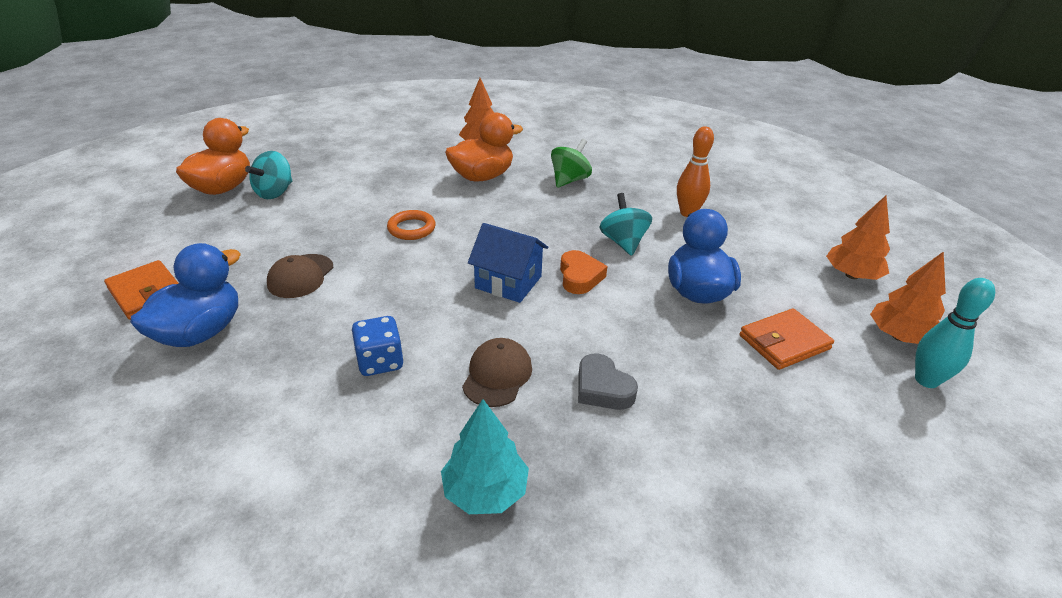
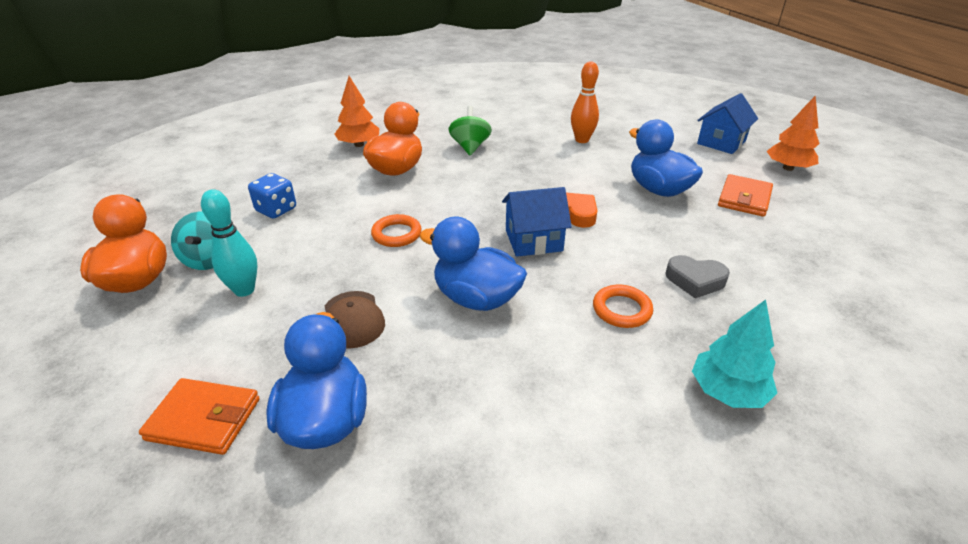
camera: 35 degrees left, 0 degrees up
blue dice [352,316,404,376] -> blue dice moved to [248,173,296,219]
brown cap [462,338,532,407] -> orange ring [593,285,653,328]
turquoise spinning top [599,193,652,256] -> none
orange tree [826,196,890,280] -> blue house [697,93,758,154]
turquoise bowling pin [915,278,995,388] -> turquoise bowling pin moved to [201,189,257,297]
none -> blue duck [420,217,527,311]

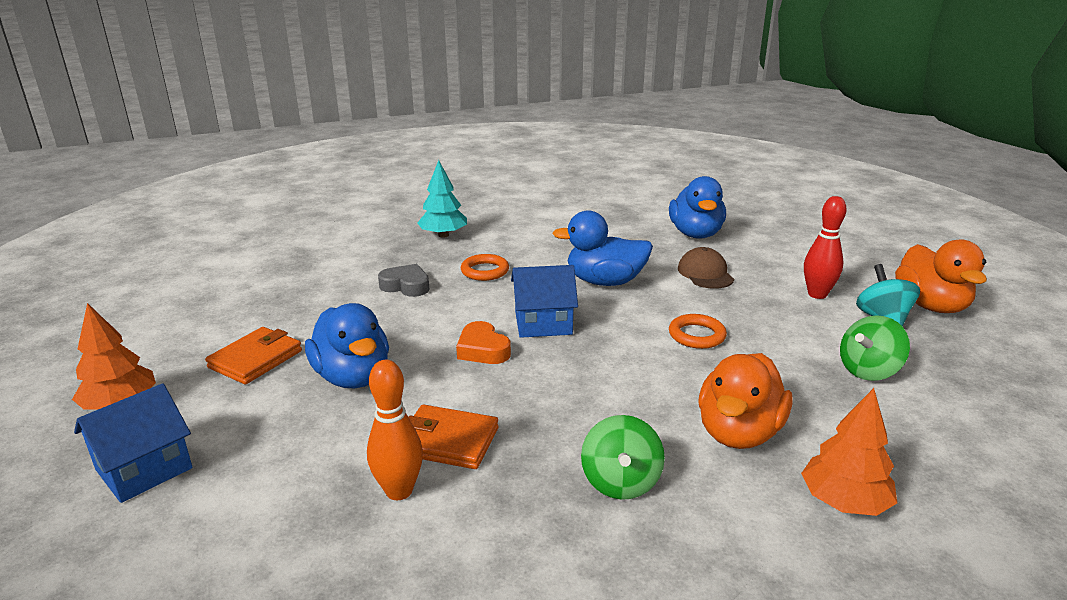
camera: 175 degrees left, 10 degrees down
orange wallet [139,378,260,455] -> orange wallet moved to [408,404,499,469]
turquoise bowling pin [201,189,257,297] -> red bowling pin [804,196,847,299]
blue dice [248,173,296,219] -> green spinning top [840,315,910,381]
blue duck [420,217,527,311] -> blue duck turned 150 degrees clockwise [553,210,653,286]

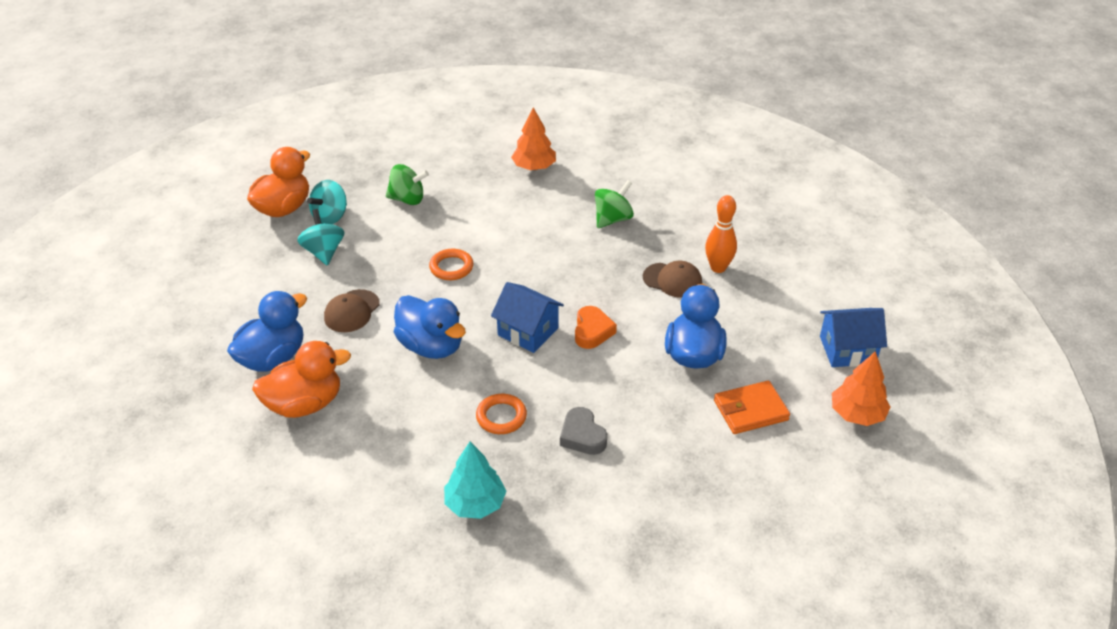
camera: 140 degrees left, 15 degrees up
orange wallet [408,404,499,469] -> brown cap [643,261,702,298]
orange duck [698,353,792,449] -> orange duck moved to [252,341,351,418]
red bowling pin [804,196,847,299] -> turquoise spinning top [297,209,344,266]

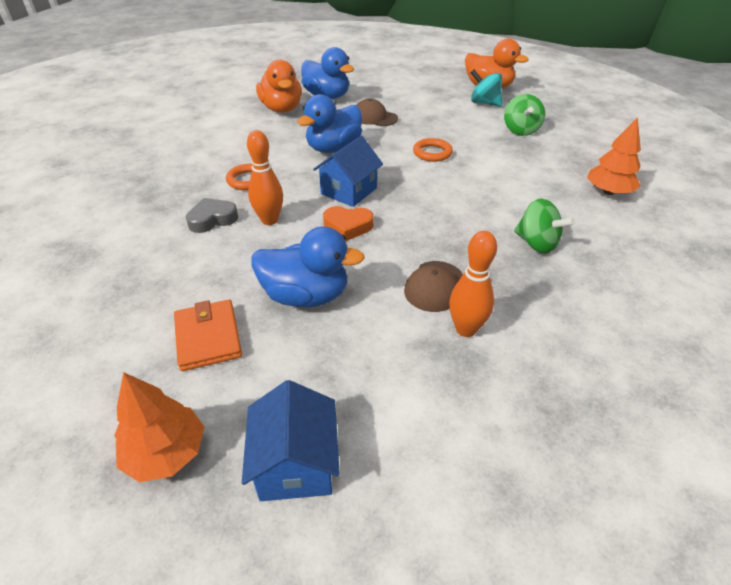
camera: 90 degrees right, 0 degrees up
turquoise spinning top [297,209,344,266] -> none
turquoise tree [444,442,506,519] -> none
none -> orange bowling pin [247,130,283,225]

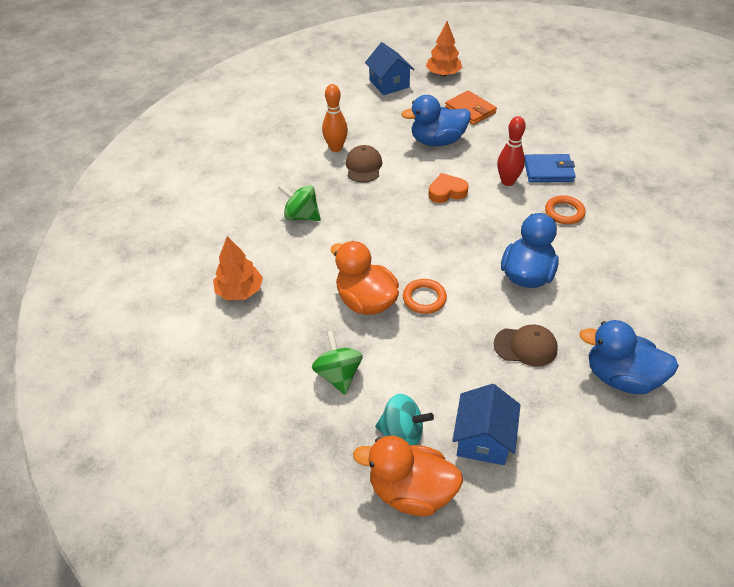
camera: 160 degrees right, 5 degrees up
grey heart [186,198,238,233] -> blue wallet [525,154,576,182]
orange bowling pin [247,130,283,225] -> red bowling pin [497,116,526,186]
orange duck [256,60,302,113] -> orange duck moved to [331,241,399,315]
blue house [313,136,383,207] -> blue house moved to [452,384,520,465]

